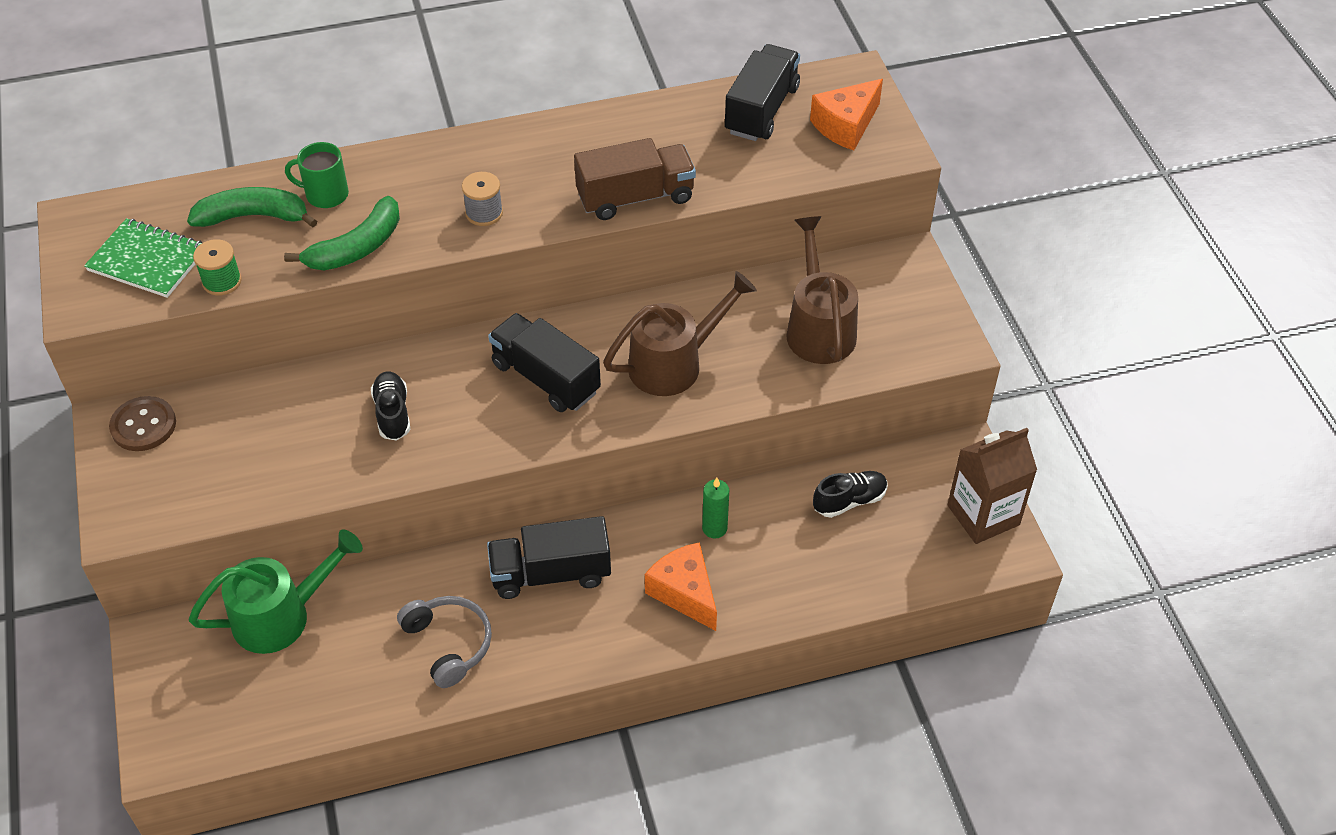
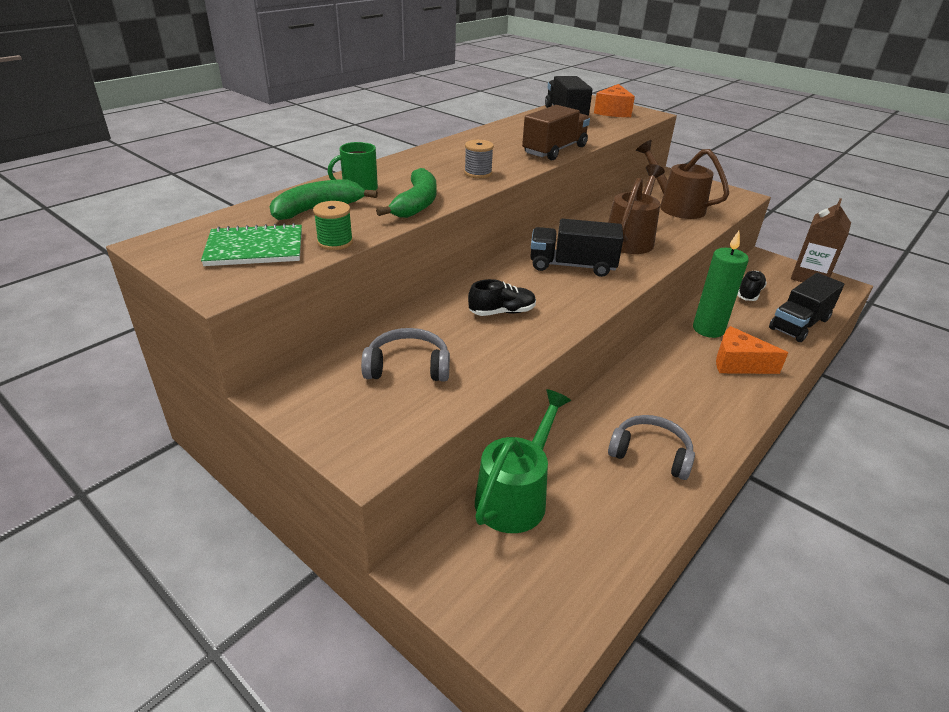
camera: 35 degrees left, 15 degrees down
brown button [109,396,176,451] -> none
black shoe [371,372,410,441] -> black shoe turned 120 degrees clockwise [468,279,536,316]
black truck [487,516,611,599] -> black truck moved to [769,273,844,342]
green candle [702,478,729,539] -> green candle [693,231,749,338], size x1.77
none -> grey headphones [361,328,450,382]

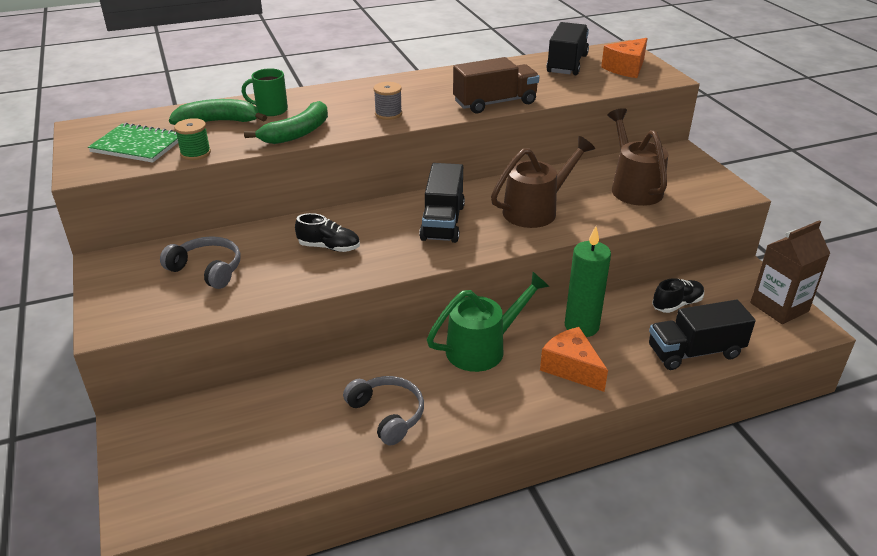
camera: 30 degrees right, 0 degrees up
green watering can [475,389,571,533] -> green watering can moved to [427,272,550,372]
black truck [530,219,624,277] -> black truck turned 120 degrees counterclockwise [419,163,465,243]

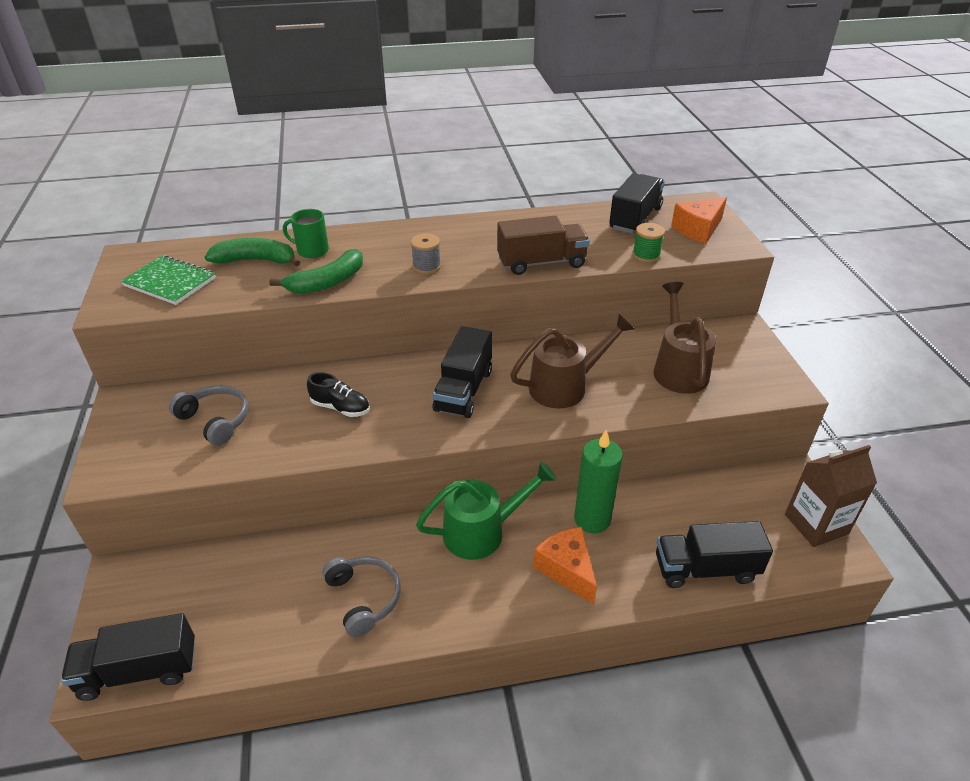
camera: 10 degrees right, 5 degrees up
green spool [174,118,211,160] -> green spool moved to [632,223,665,262]
black shoe [652,278,704,313] -> none
none -> black truck [61,613,195,701]

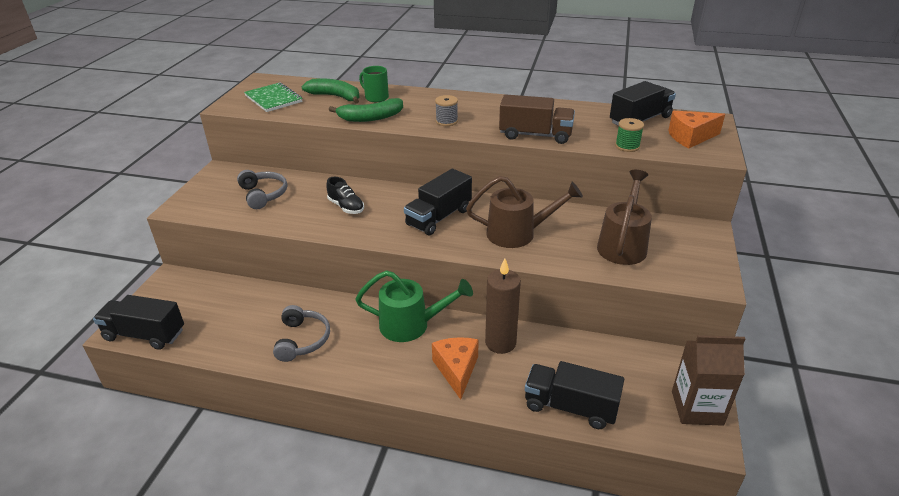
camera: 25 degrees right, 5 degrees down
green candle [574,430,623,533] -> brown candle [485,259,521,354]

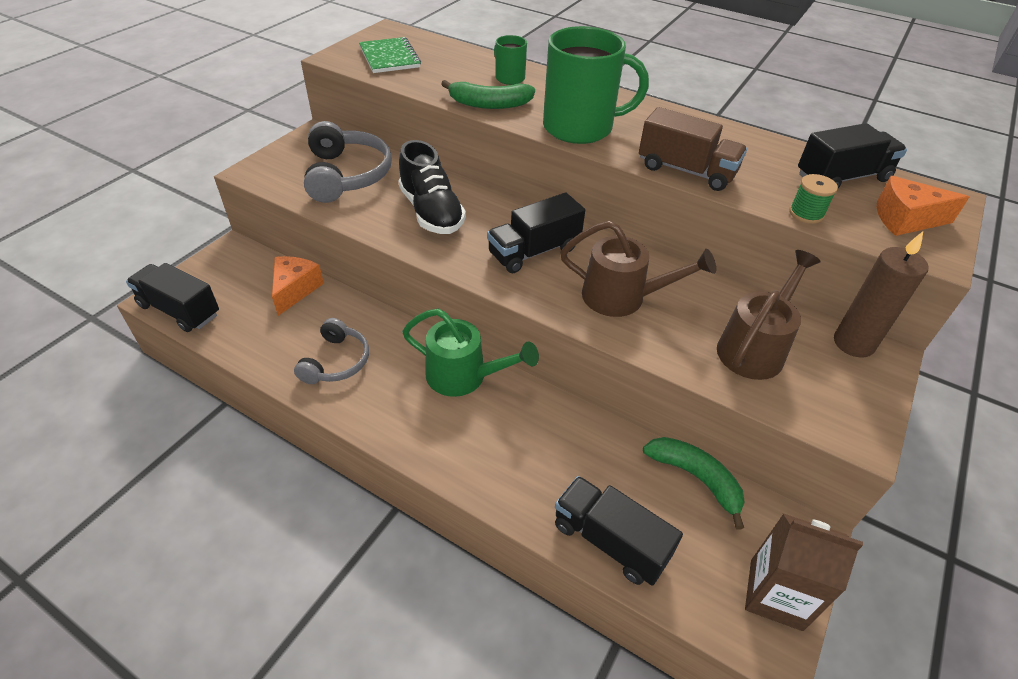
camera: 15 degrees right, 10 degrees up
grey headphones [237,170,287,209] -> grey headphones [304,121,392,203], size x1.56
green banana [302,78,360,104] -> green banana moved to [643,437,745,530]
black shoe [326,177,364,214] -> black shoe [398,140,466,234], size x1.75
orange cheese [432,337,479,400] -> orange cheese moved to [272,256,324,316]
grey spool [435,95,458,126] -> green mug [543,26,649,144]
brown candle [485,259,521,354] -> brown candle moved to [834,232,928,358]

